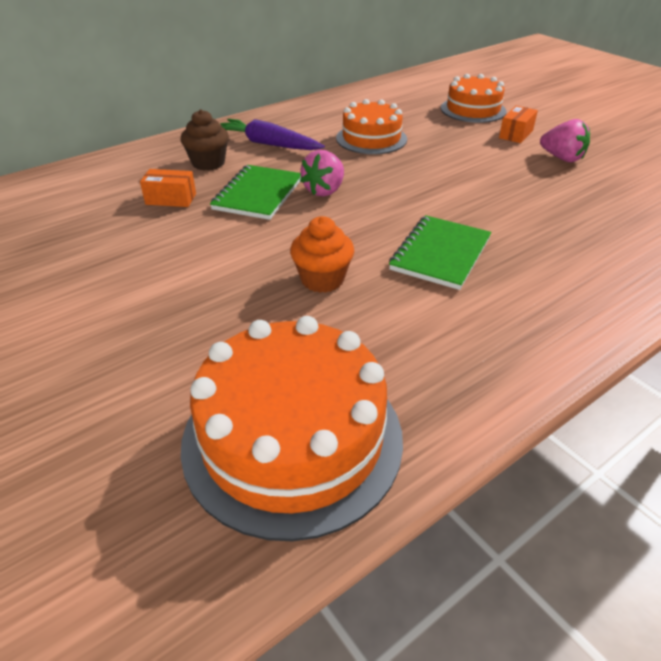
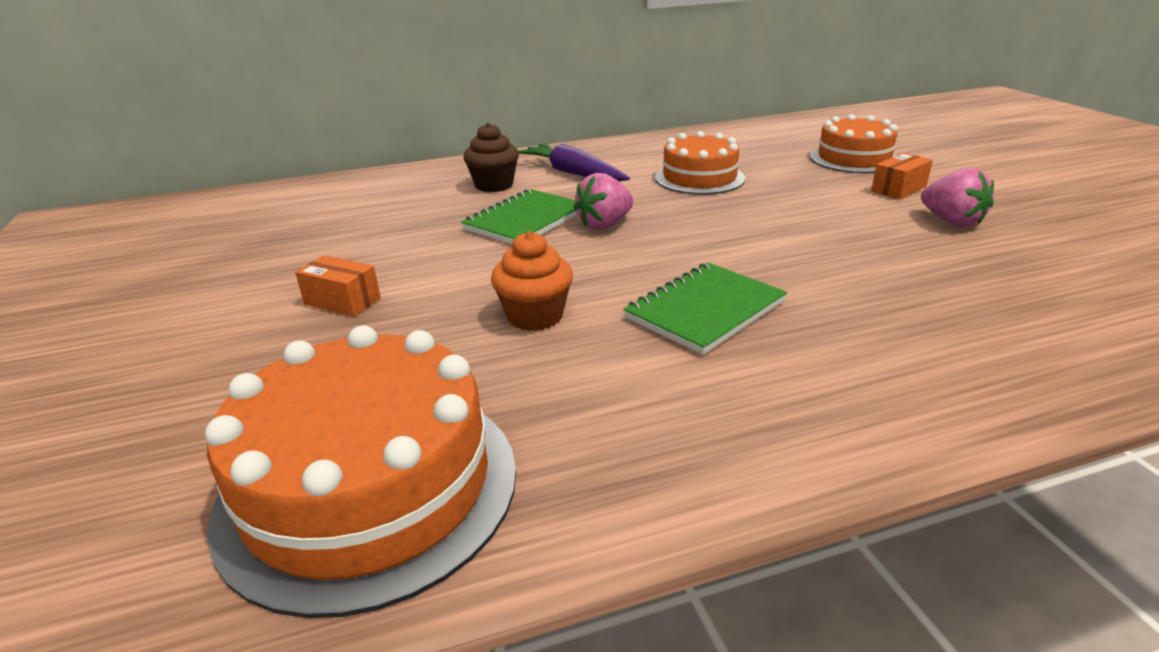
camera: 20 degrees right, 10 degrees down
orange box [140,169,196,207] -> orange box moved to [295,255,381,317]

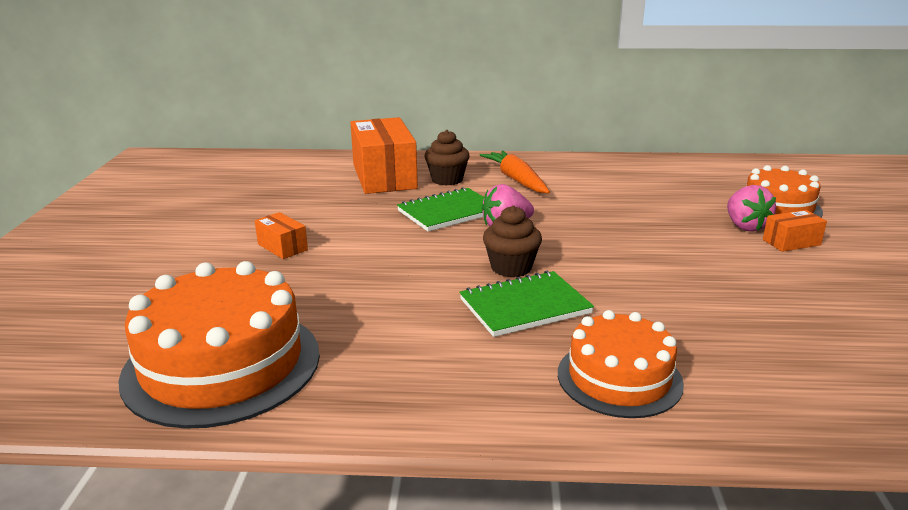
camera: 20 degrees right, 5 degrees down
orange cupcake [491,231,573,331] -> none
purple carrot [518,144,630,181] -> orange carrot [480,151,550,193]
orange cake [655,131,745,195] -> orange cake moved to [558,310,684,418]
pink strawberry [921,168,994,227] -> pink strawberry moved to [727,185,776,232]
none -> orange box [350,117,418,194]
none -> brown cupcake [483,206,542,277]

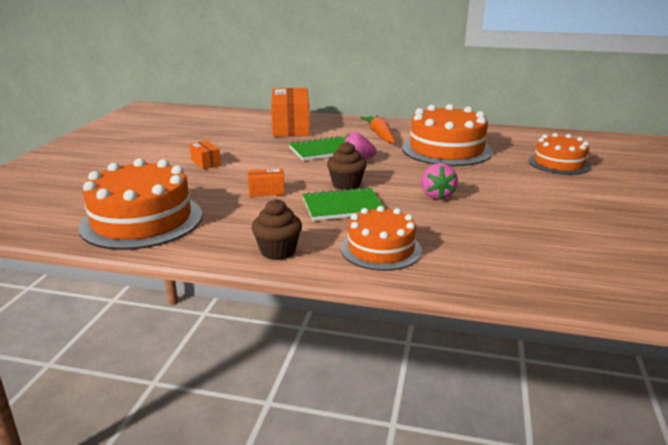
camera: 10 degrees right, 0 degrees up
brown cupcake [425,130,470,186] -> brown cupcake moved to [251,199,302,260]
pink strawberry [727,185,776,232] -> pink strawberry moved to [421,163,458,200]
orange box [763,210,827,252] -> orange box moved to [248,169,285,197]
none -> orange cake [402,104,493,166]

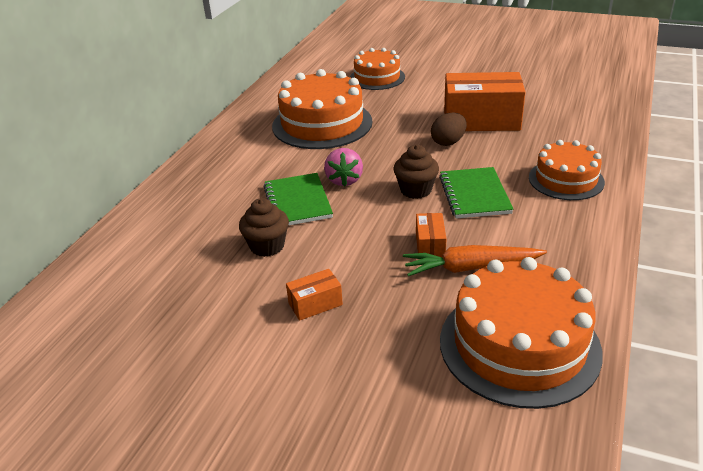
camera: 80 degrees left, 10 degrees up
brown cupcake [251,199,302,260] -> brown cupcake moved to [239,198,289,257]
orange box [271,88,310,137] -> orange box moved to [444,72,526,131]
orange carrot [360,115,395,143] -> orange carrot moved to [403,245,547,276]
pink strawberry [421,163,458,200] -> brown egg [431,112,467,146]

